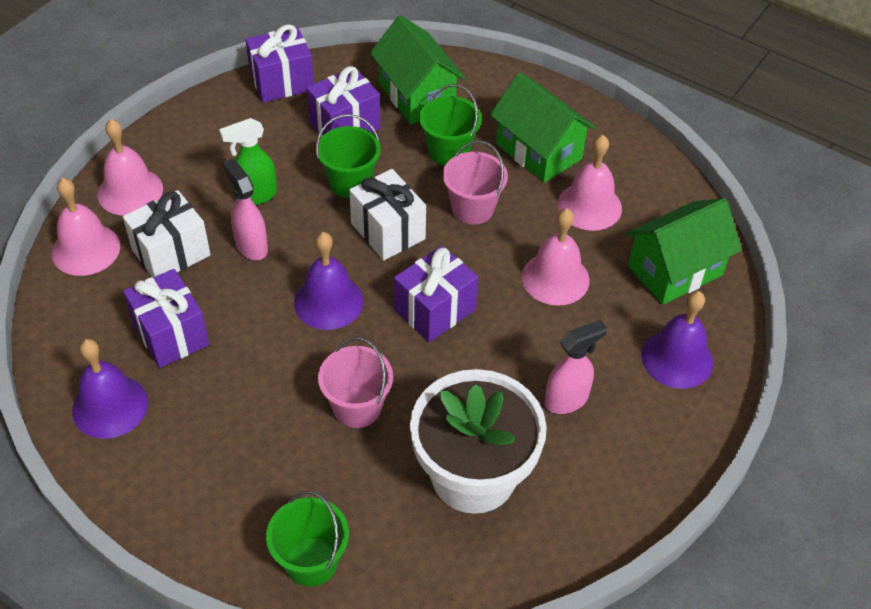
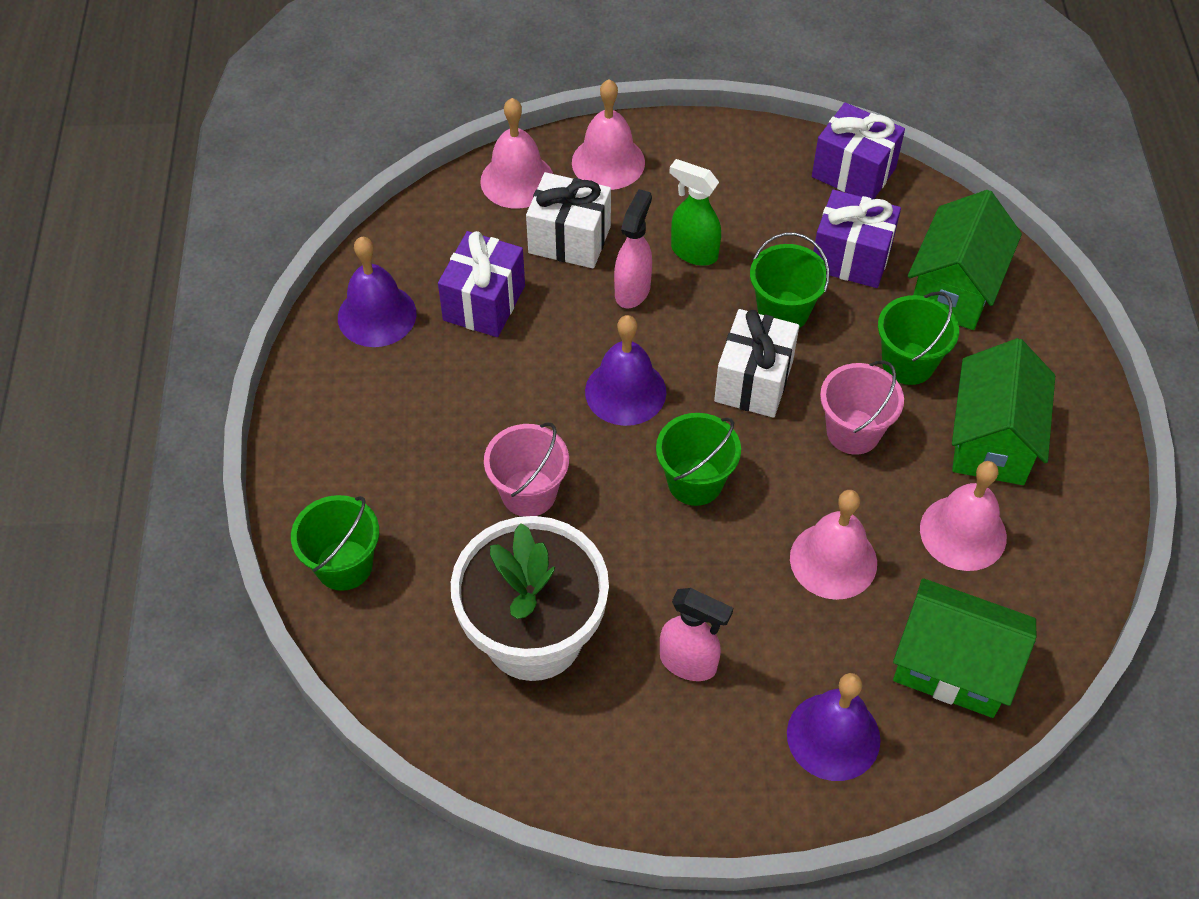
camera: 55 degrees right, 5 degrees up
purple gift [394,246,478,342] -> green bucket [656,413,741,506]

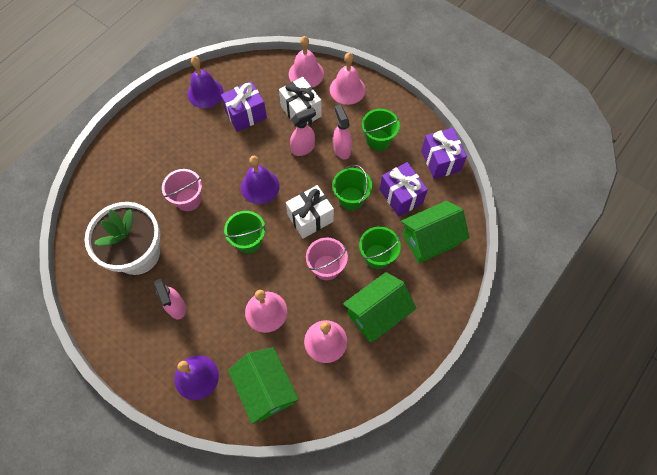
camera: 40 degrees right, 10 degrees up
green bucket [291,495,379,591] -> green bucket moved to [362,109,400,151]
green spray bottle [669,159,721,266] -> pink spray bottle [333,104,352,160]

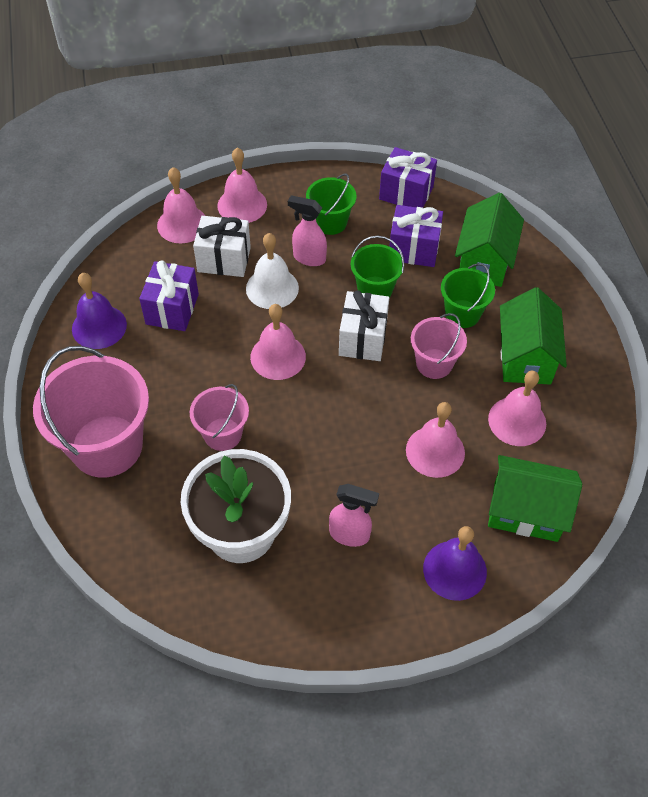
camera: 50 degrees left, 10 degrees down
green bucket [224,211,266,253] -> none
purple bell [241,156,280,204] -> pink bell [250,304,306,380]
pink spray bottle [290,107,316,156] -> white bell [246,233,299,309]
none -> pink bucket [33,346,149,478]

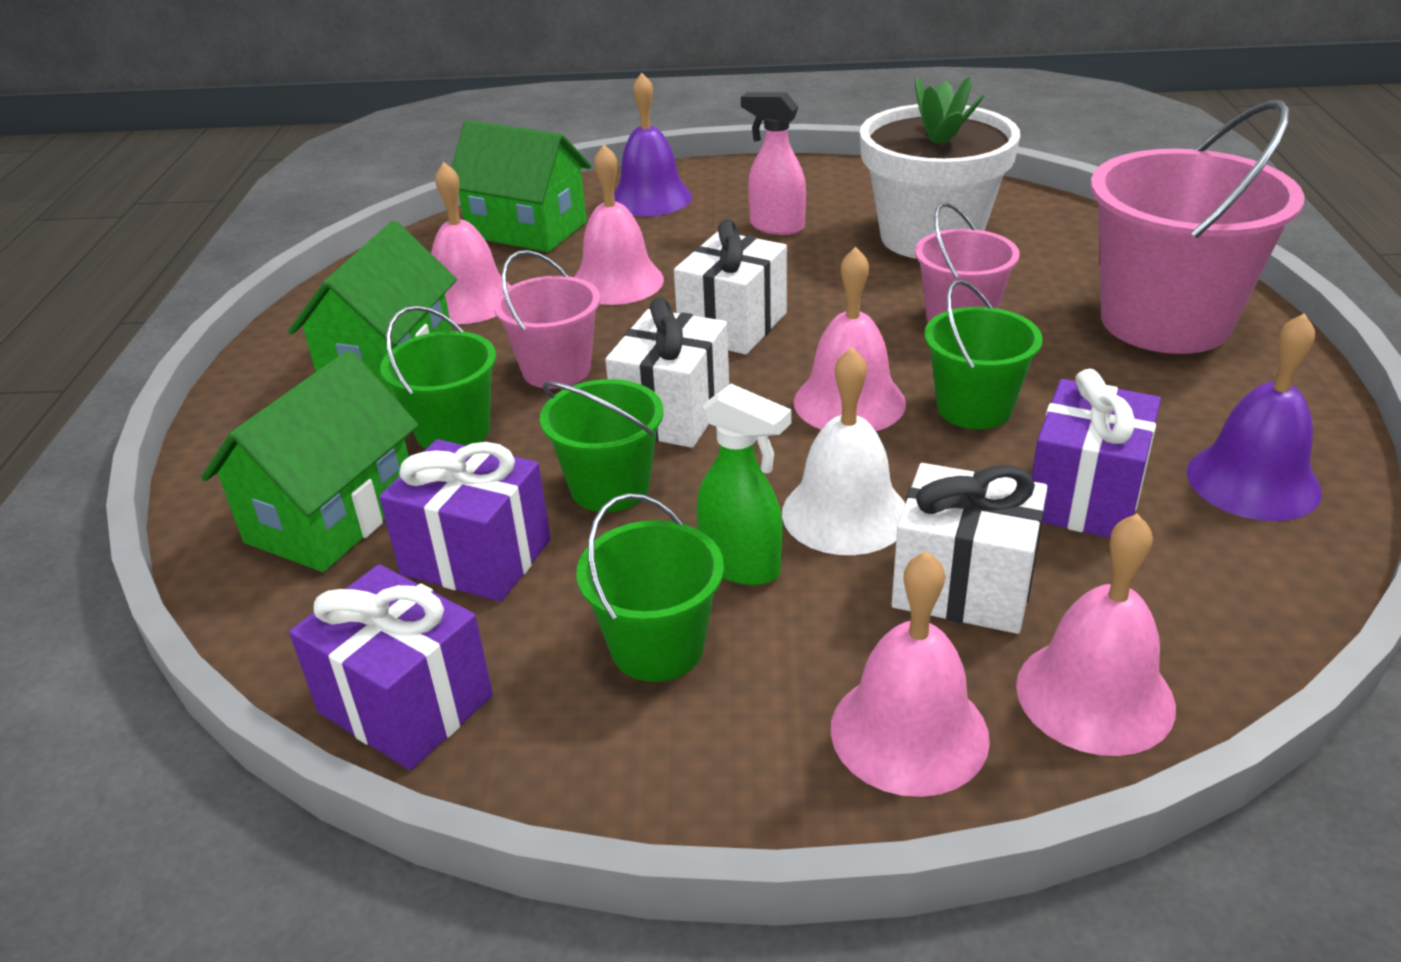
camera: 165 degrees left, 20 degrees down
pink spray bottle [288,195,327,266] -> green spray bottle [697,384,792,585]
none -> white gift [674,219,787,355]
none -> green bucket [924,279,1042,429]

